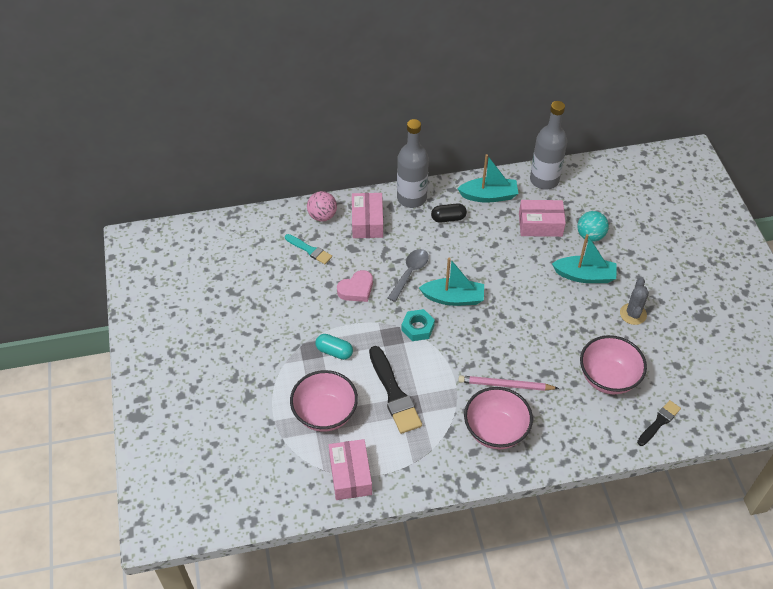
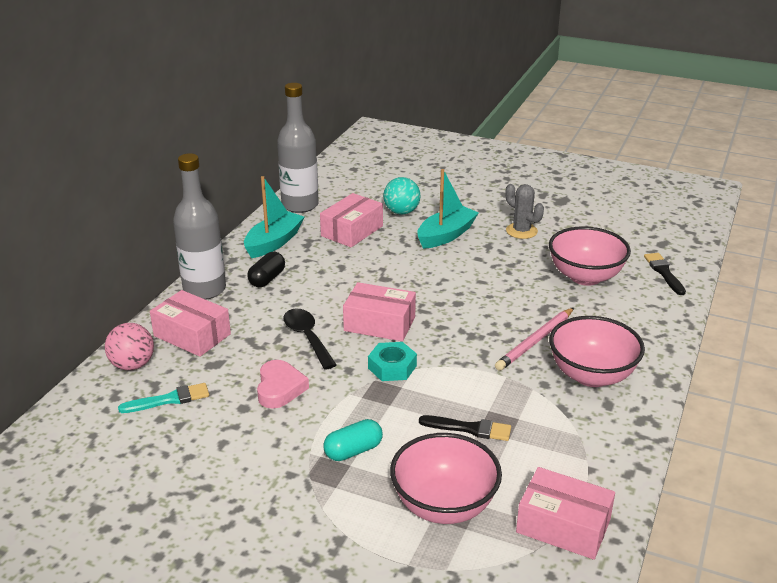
camera: 55 degrees left, 20 degrees down
black brush [369,346,422,434] -> black brush [419,415,511,441], size x0.59
grey spoon [388,249,429,302] -> black spoon [284,308,336,370]
turquoise boat [419,257,484,306] -> pink box [343,282,416,341]

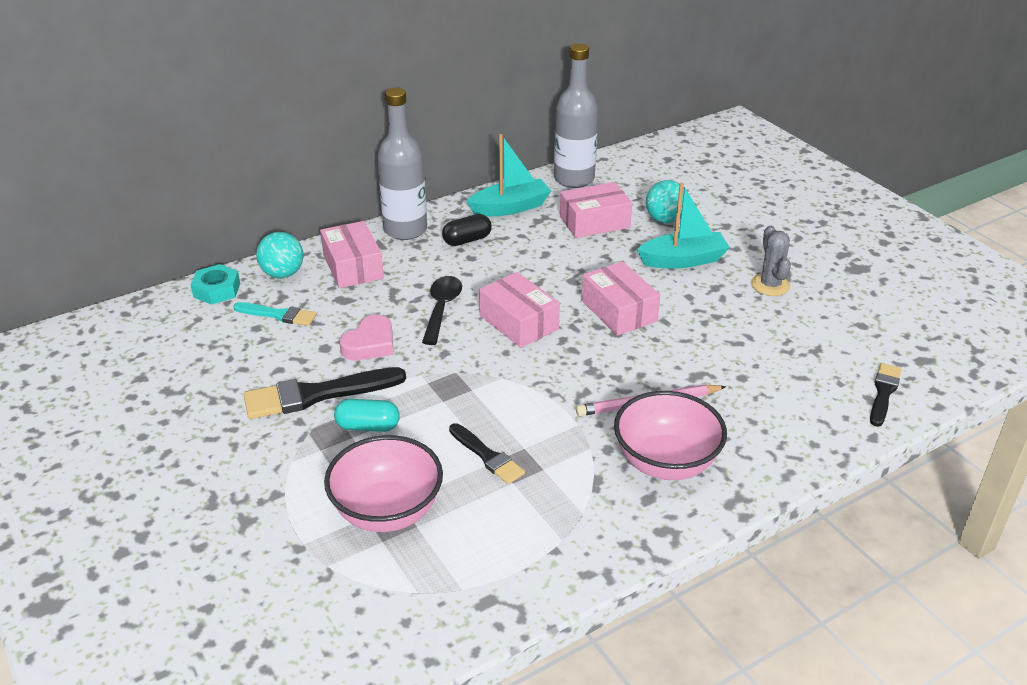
camera: 35 degrees right, 5 degrees up
pink ball [105,323,154,370] -> turquoise ball [256,232,303,278]
turquoise nut [368,342,417,381] -> turquoise nut moved to [191,264,240,305]
pink box [516,467,615,560] -> pink box moved to [581,261,660,336]
pink bowl [549,226,631,286] -> none
none -> black brush [243,367,406,419]

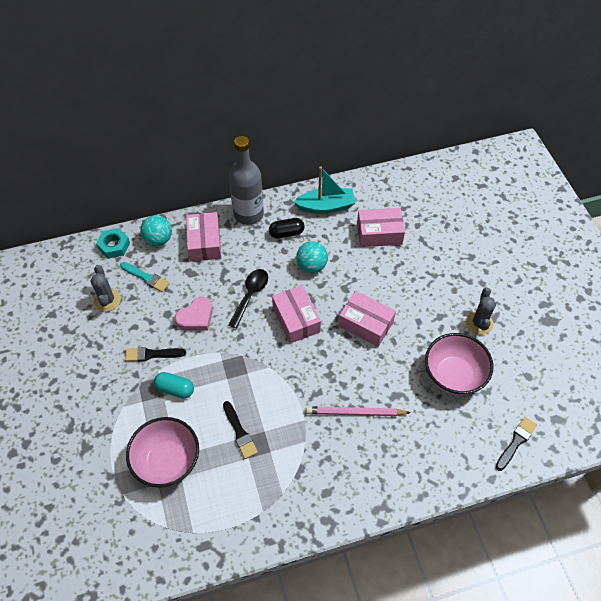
camera: 15 degrees right, 20 degrees up
black brush [243,367,406,419] -> black brush [125,347,186,362], size x0.59
grey bottle [554,43,598,188] -> none
pink box [581,261,660,336] -> pink box turned 45 degrees counterclockwise [338,291,396,347]
pink bowl [614,391,727,480] -> pink bowl moved to [425,333,494,395]
turquoise boat [637,183,730,269] -> none
turquoise ball [646,180,684,223] -> turquoise ball moved to [296,241,328,273]
none -> grey cactus [91,265,121,312]

